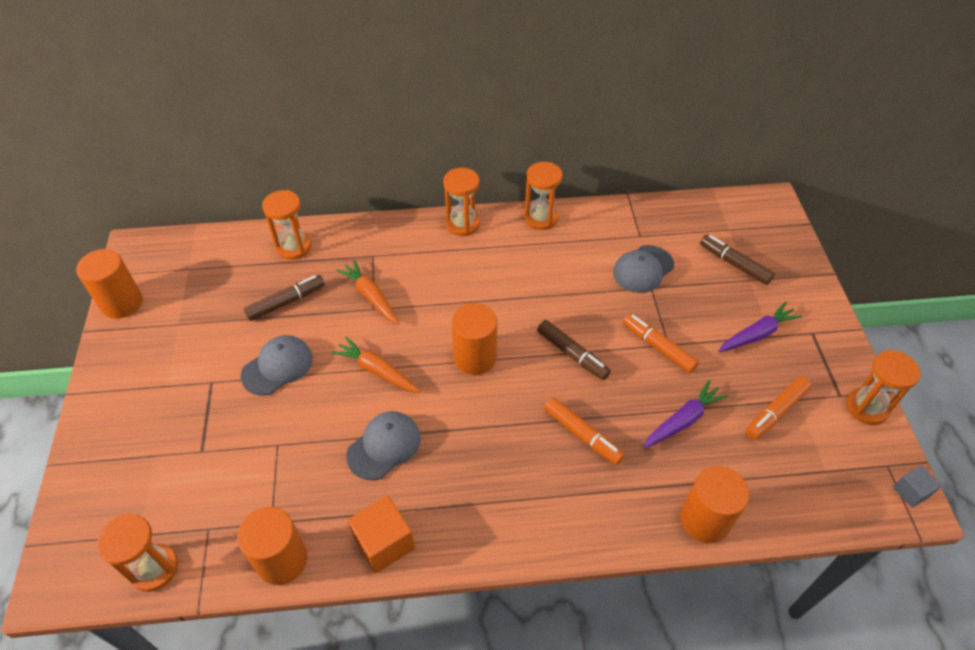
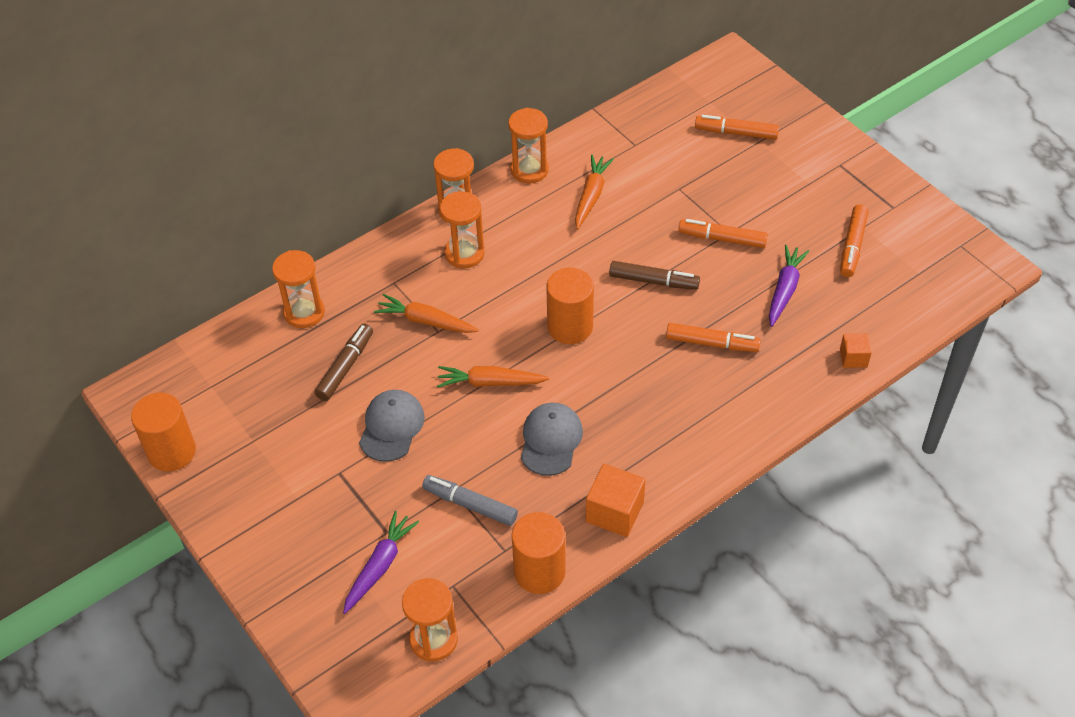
camera: 30 degrees left, 0 degrees up
grey cap [613,245,674,293] -> none
orange cylinder [681,466,749,543] -> orange cube [840,333,872,368]
brown marker [700,235,775,285] -> orange marker [695,115,779,140]
purple carrot [719,302,802,352] -> purple carrot moved to [343,511,419,614]
orange hourglass [846,350,921,425] -> orange hourglass moved to [440,191,484,268]
grey cube [893,465,942,508] -> none
none -> grey marker [422,475,518,526]
none -> orange carrot [575,155,614,229]

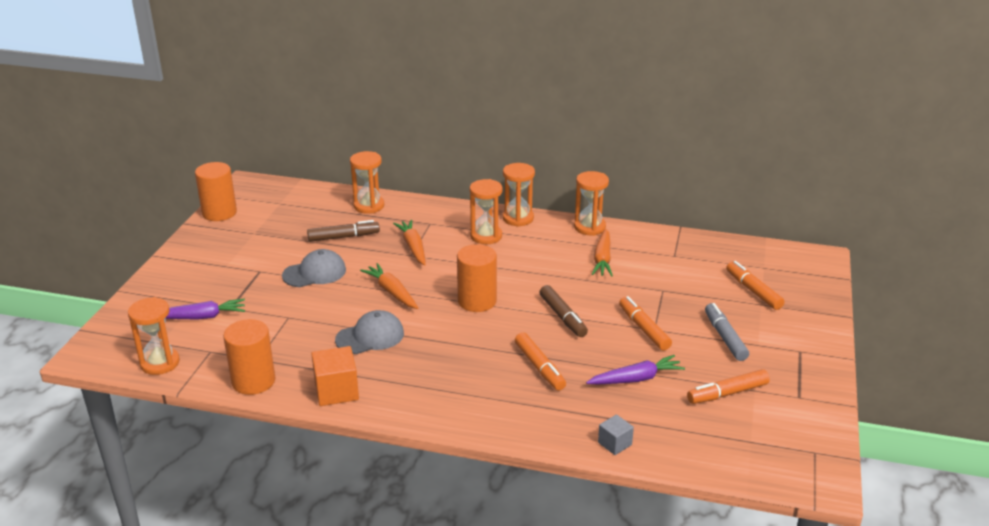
camera: 50 degrees right, 20 degrees down
grey marker [422,475,518,526] -> grey marker moved to [705,303,749,361]
orange carrot [575,155,614,229] -> orange carrot turned 120 degrees clockwise [592,228,613,276]
orange cube [840,333,872,368] -> grey cube [598,414,634,455]

